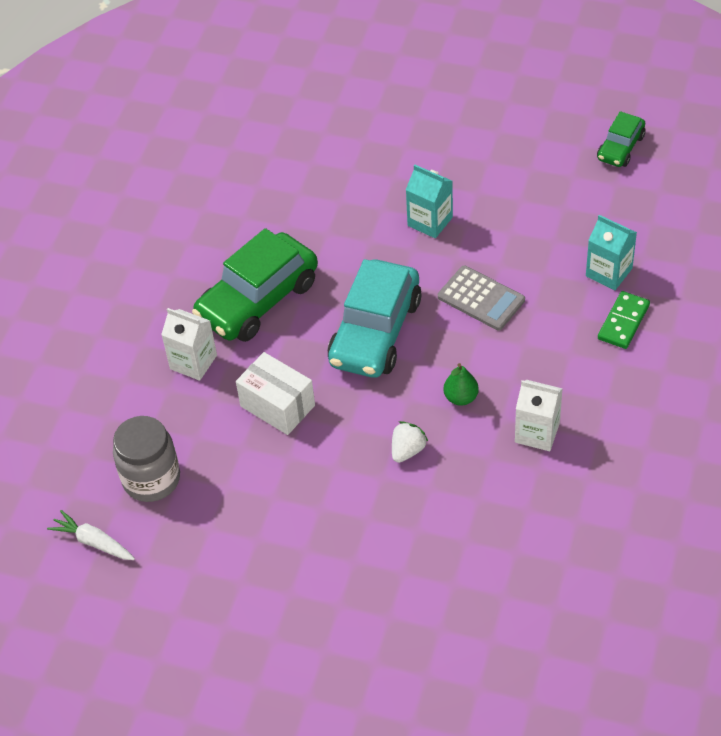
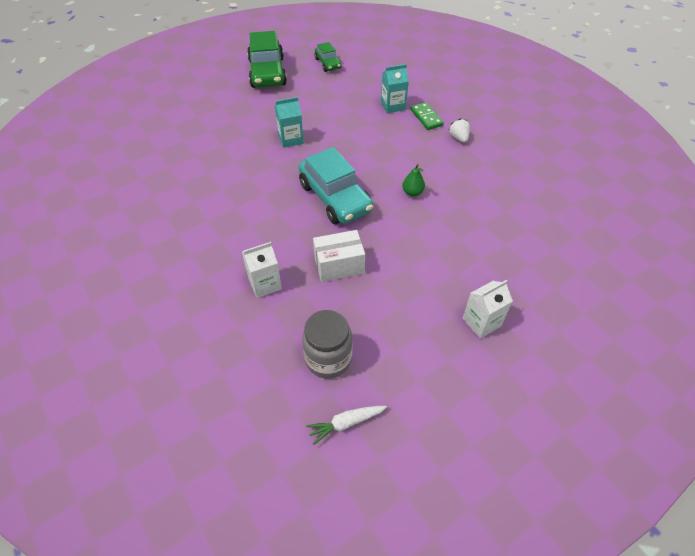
camera: 55 degrees left, 0 degrees up
green car [192,228,318,342] -> green car moved to [247,31,287,88]
white strawberry [392,421,428,463] -> white strawberry moved to [449,118,470,143]
grey calculator [438,265,525,330] -> none
white carton [515,380,562,451] -> white carton moved to [462,280,513,339]

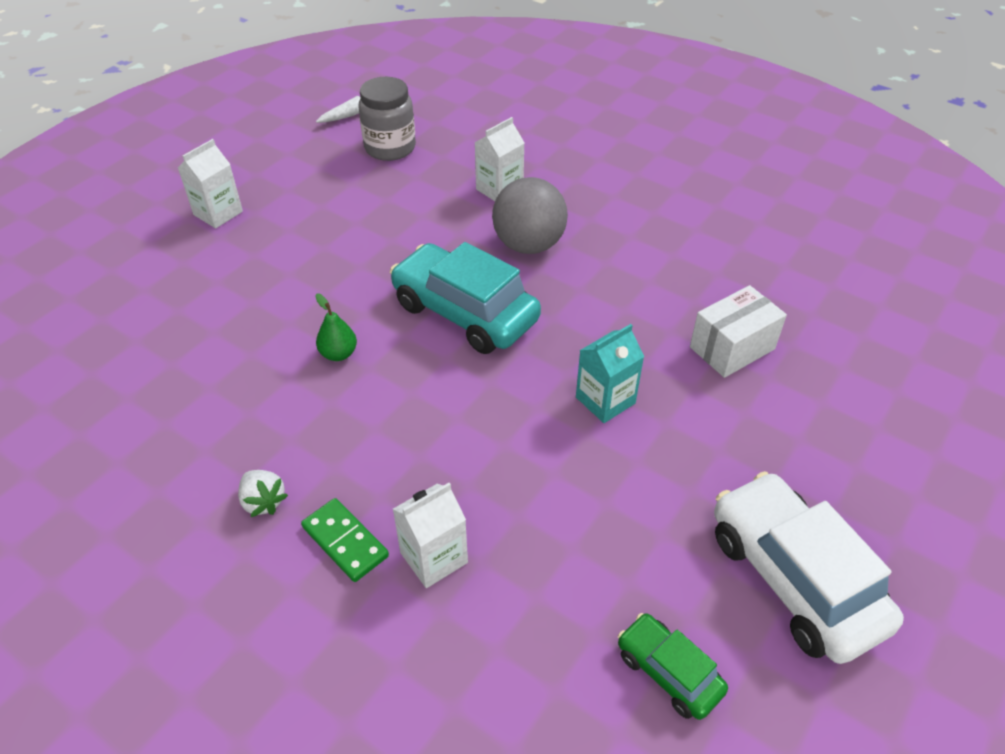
camera: 160 degrees right, 5 degrees down
green car [247,31,287,88] -> white car [714,471,904,664]
white box [313,230,365,282] -> white box moved to [690,285,787,378]
turquoise carton [381,64,409,113] -> white carton [393,483,468,588]
none -> grey ball [492,177,568,254]

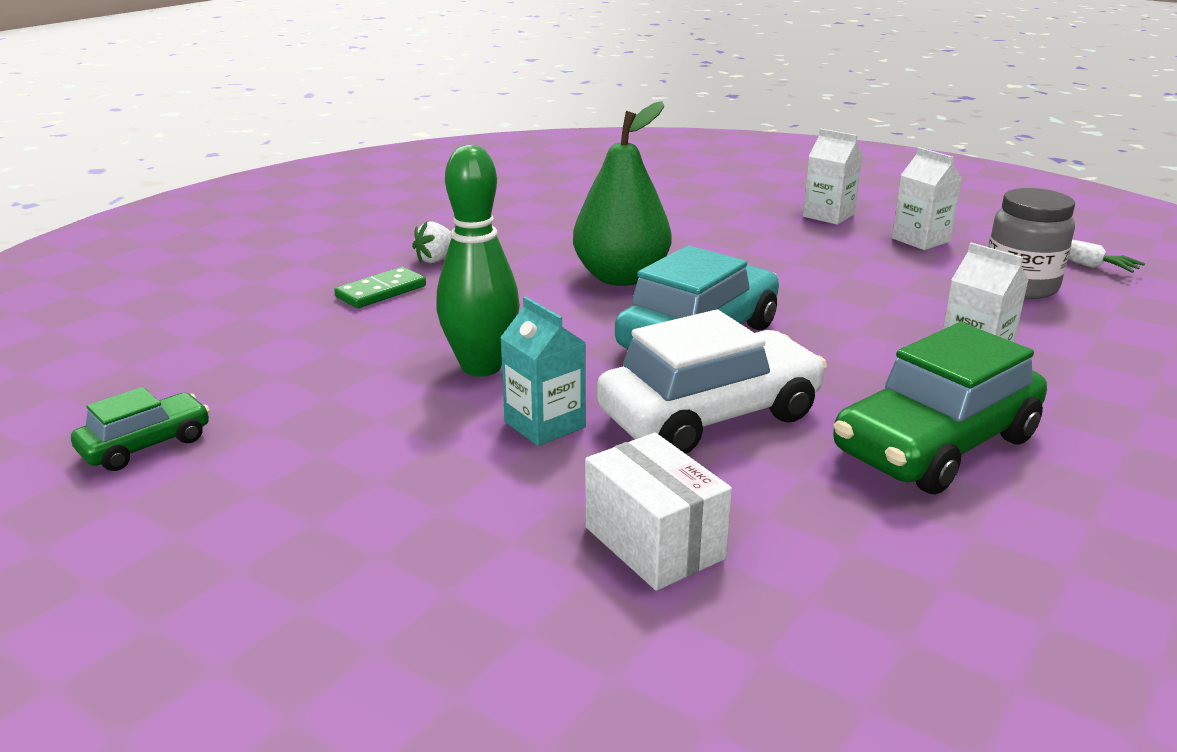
camera: 90 degrees right, 20 degrees down
green pear [315,293,357,361] -> green pear [573,101,672,286], size x2.25
white carton [393,483,468,588] -> white carton moved to [892,147,962,250]
grey ball [492,177,568,254] -> none
white car [714,471,904,664] -> white car moved to [596,310,827,454]
none -> green bowling pin [436,145,520,377]
none -> green car [833,322,1047,494]

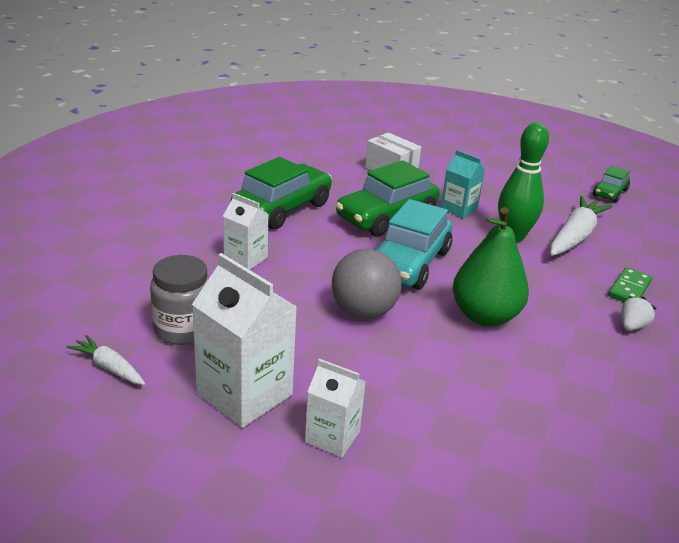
camera: 165 degrees right, 5 degrees up
white car [596,310,827,454] -> green car [336,160,440,237]
white carton [892,147,962,250] -> white carton [192,253,297,428], size x1.73
none -> grey ball [332,249,402,319]
none -> white carrot [550,196,613,256]

